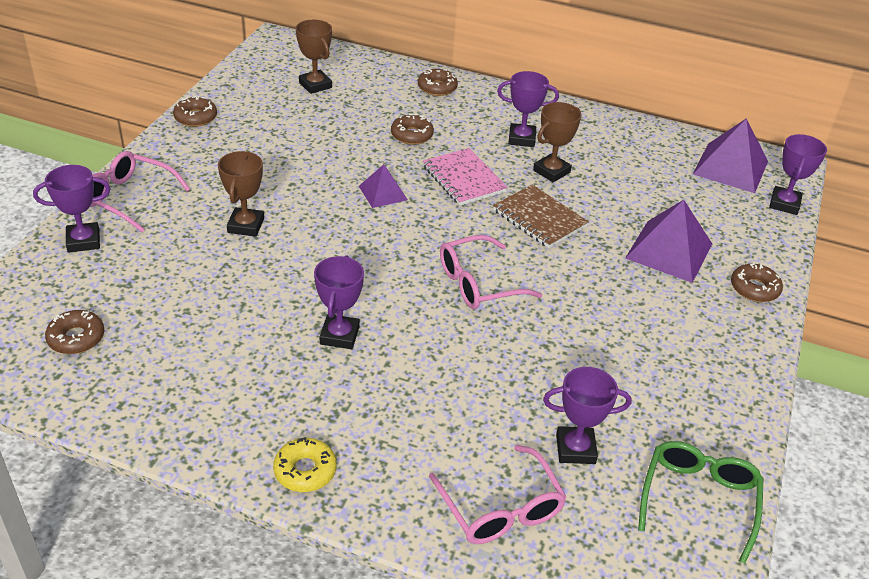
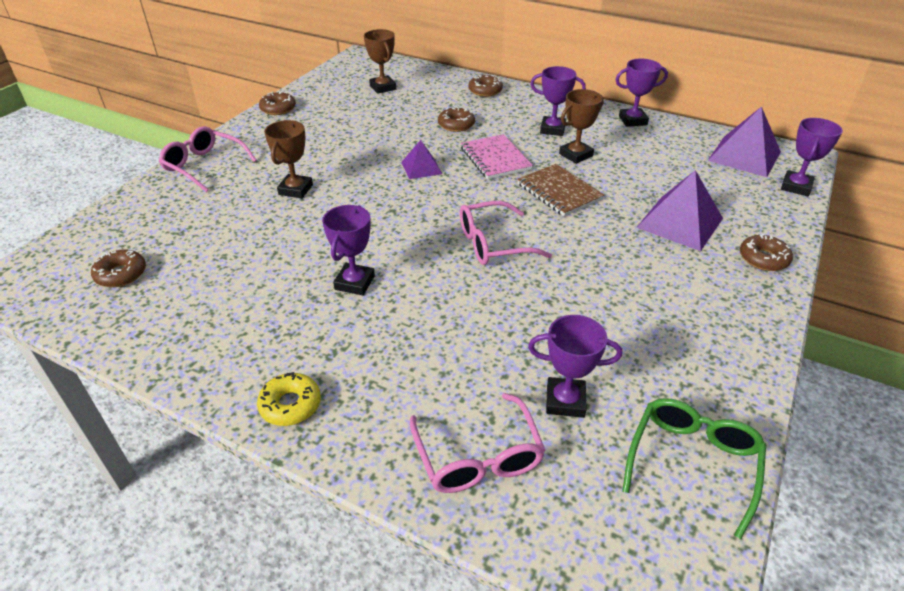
camera: 10 degrees right, 0 degrees up
purple trophy [33,165,110,253] -> purple trophy moved to [615,59,668,127]

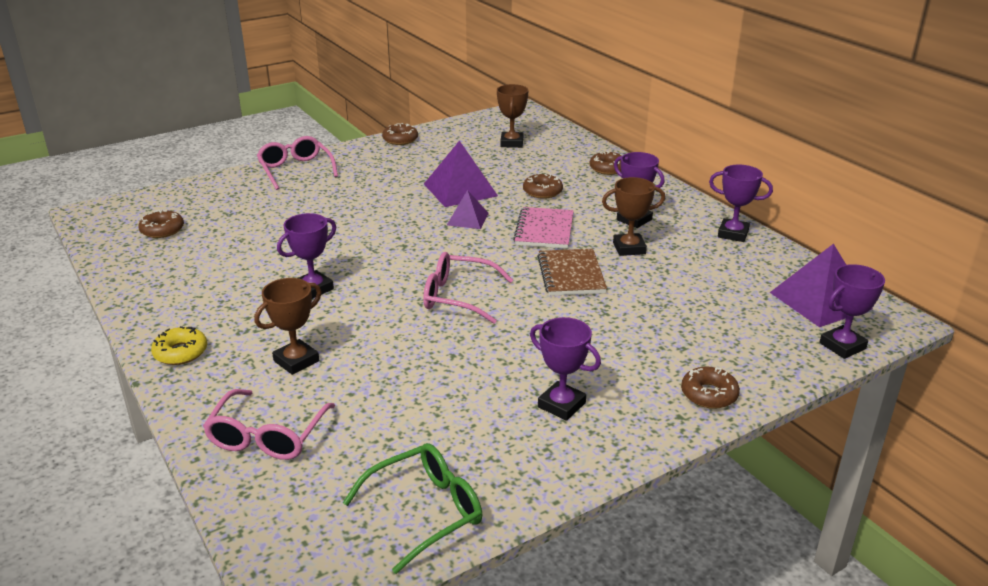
camera: 30 degrees right, 10 degrees down
brown trophy [264,120,313,198] -> brown trophy moved to [254,278,321,375]
purple trophy [528,315,622,418] -> purple trophy moved to [530,317,601,421]
purple pyramid [636,170,723,251] -> purple pyramid moved to [424,140,498,207]

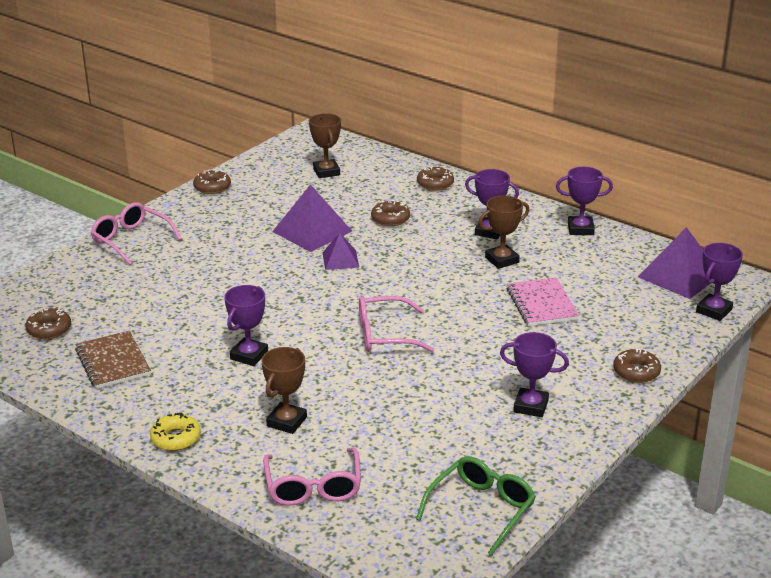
camera: 20 degrees left, 0 degrees up
pink notebook [513,207,574,249] -> pink notebook moved to [506,278,580,326]
brown notebook [537,249,607,296] -> brown notebook moved to [75,331,151,389]

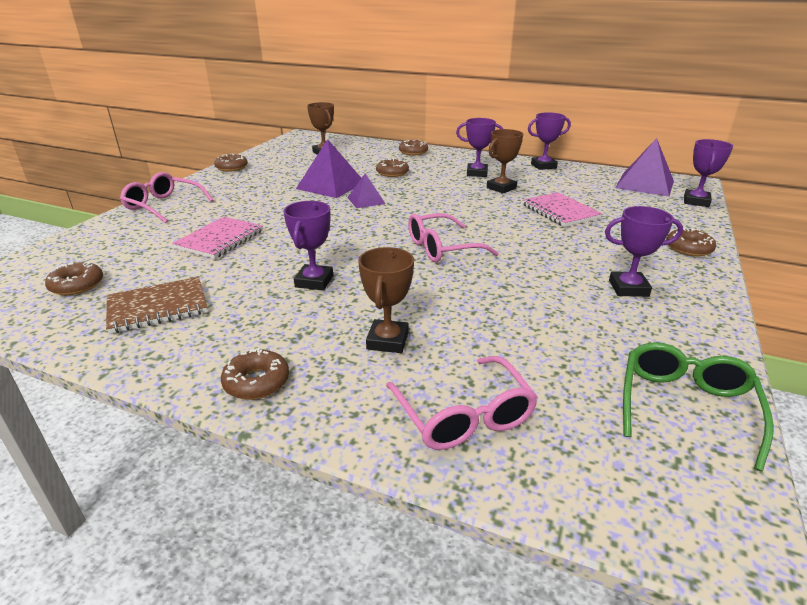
camera: 15 degrees left, 0 degrees up
brown notebook [75,331,151,389] -> brown notebook turned 75 degrees counterclockwise [106,277,208,334]
yellow donut [150,413,201,451] -> brown donut [221,348,289,400]
none -> pink notebook [172,217,263,259]

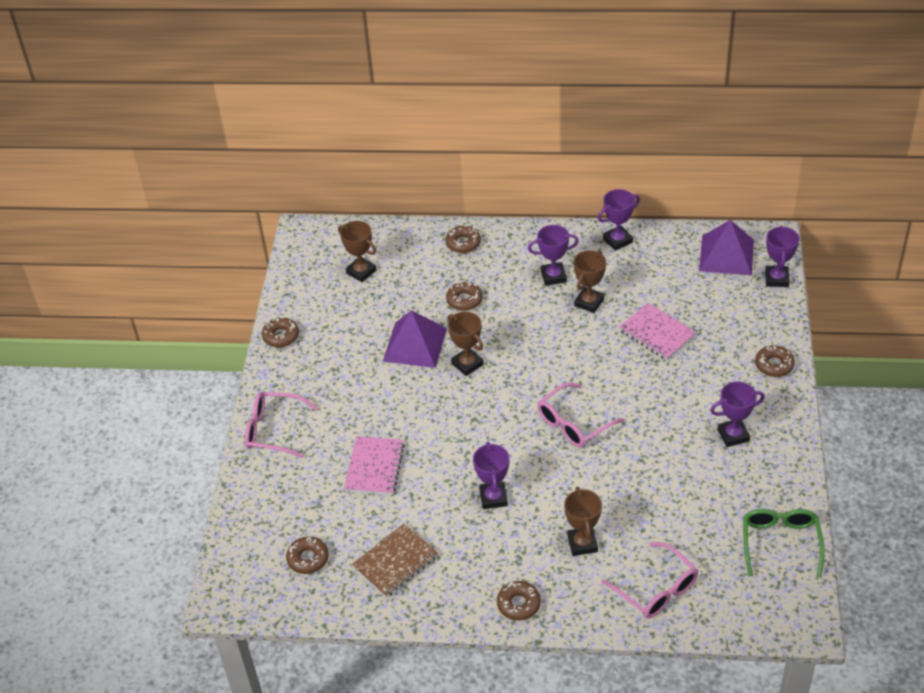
camera: 15 degrees left, 15 degrees up
purple pyramid [347,173,386,208] -> brown trophy [447,312,484,376]

